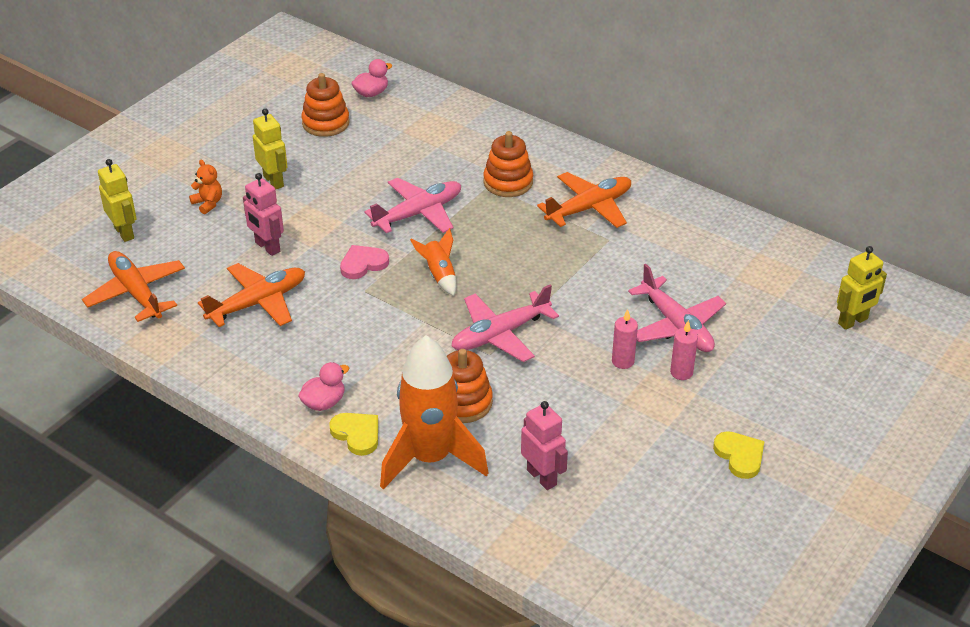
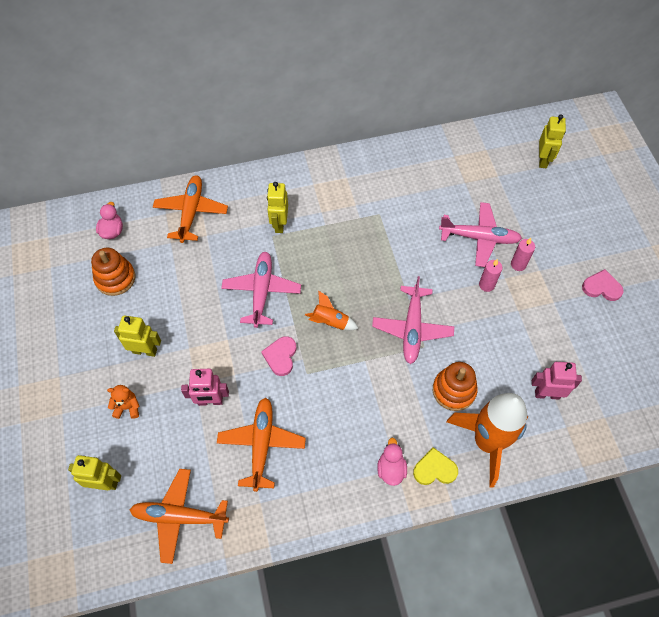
camera: 50 degrees left, 20 degrees up
orange stacking toy [483,131,533,197] -> yellow robot [267,182,288,233]
orange plane [537,172,631,228] -> orange plane moved to [153,175,228,243]
yellow heart [713,431,764,479] -> pink heart [582,269,624,301]

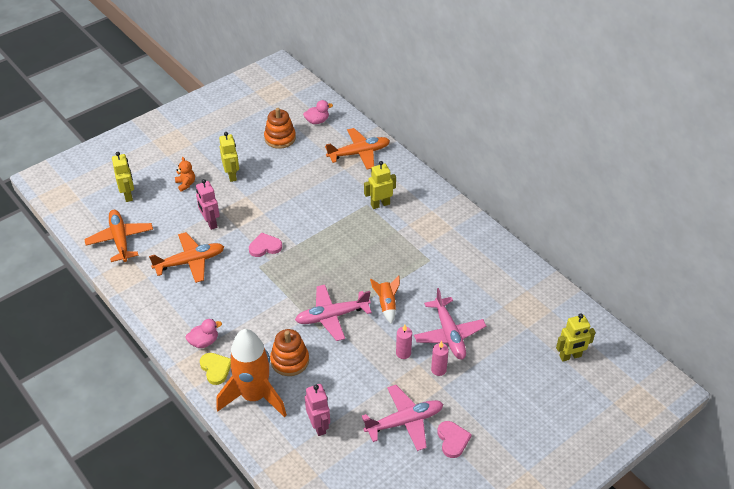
camera: 65 degrees right, 15 degrees down
pink plane [221,252,301,328] -> pink plane moved to [362,385,443,451]
orange rocket [305,291,359,330] -> orange rocket moved to [370,276,400,324]

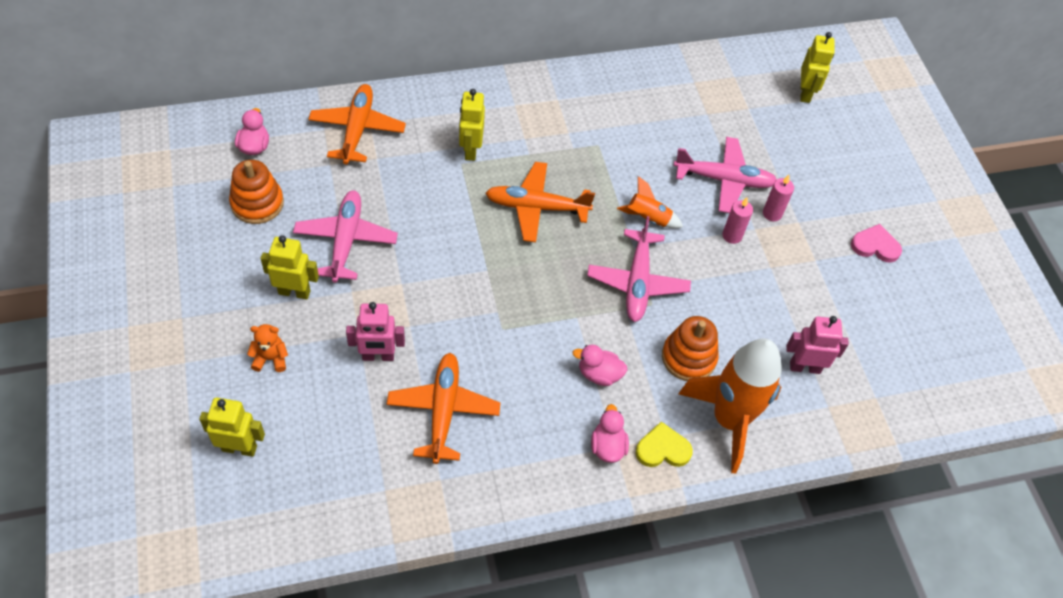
camera: 70 degrees left, 10 degrees up
orange plane [84,210,153,262] -> orange plane moved to [485,162,595,242]
pink heart [249,233,282,257] -> none
pink plane [362,385,443,451] -> pink plane moved to [293,190,398,283]
none -> pink duck [573,345,627,386]

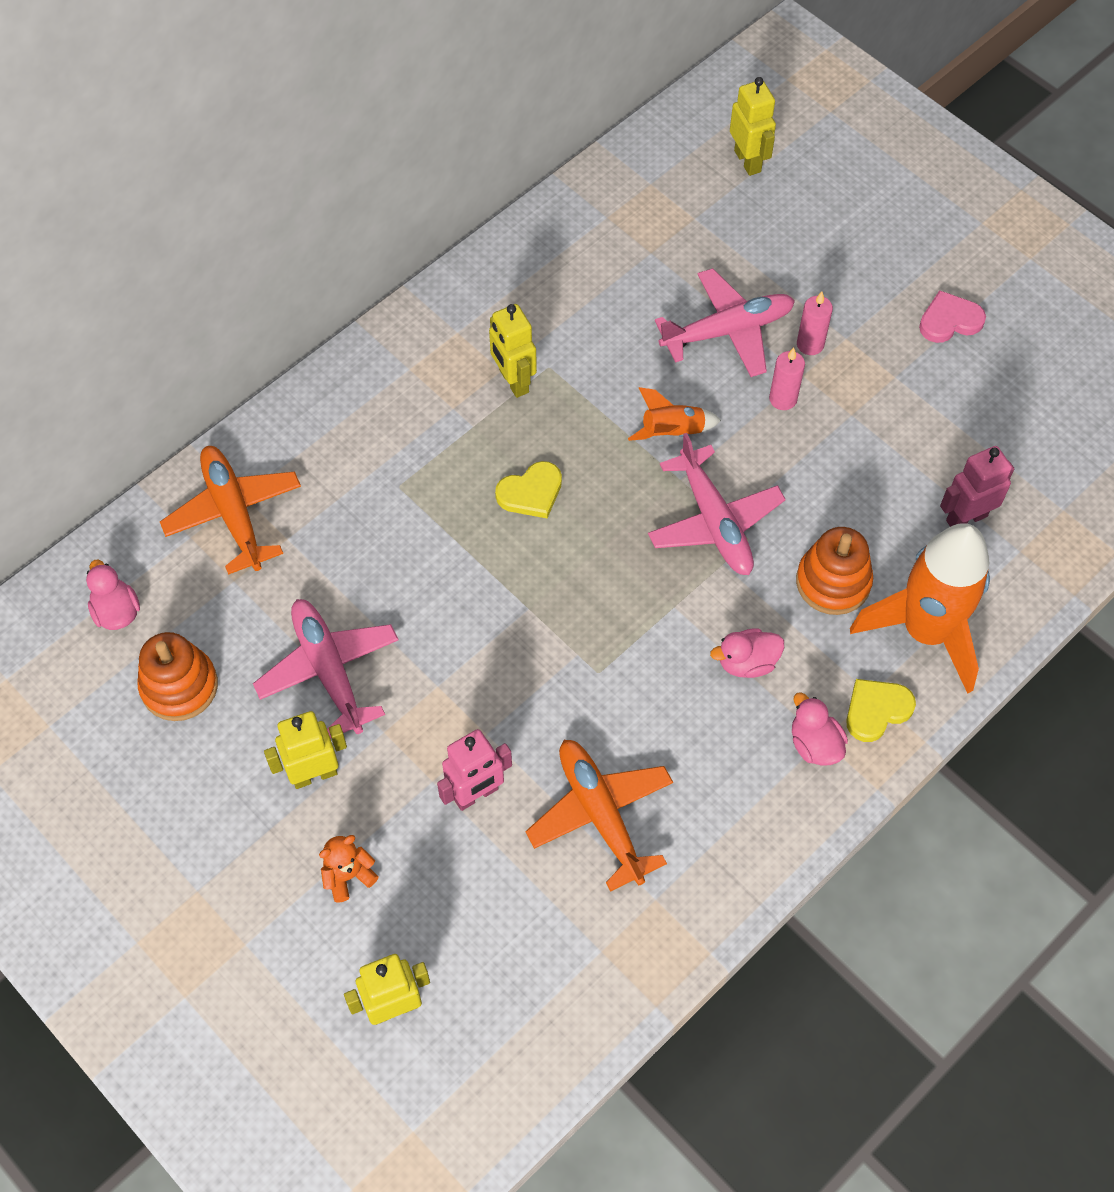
camera: 25 degrees left, 5 degrees up
yellow robot [459,89,485,161] -> yellow robot moved to [489,304,537,398]
orange plane [485,162,595,242] -> yellow heart [495,461,562,518]

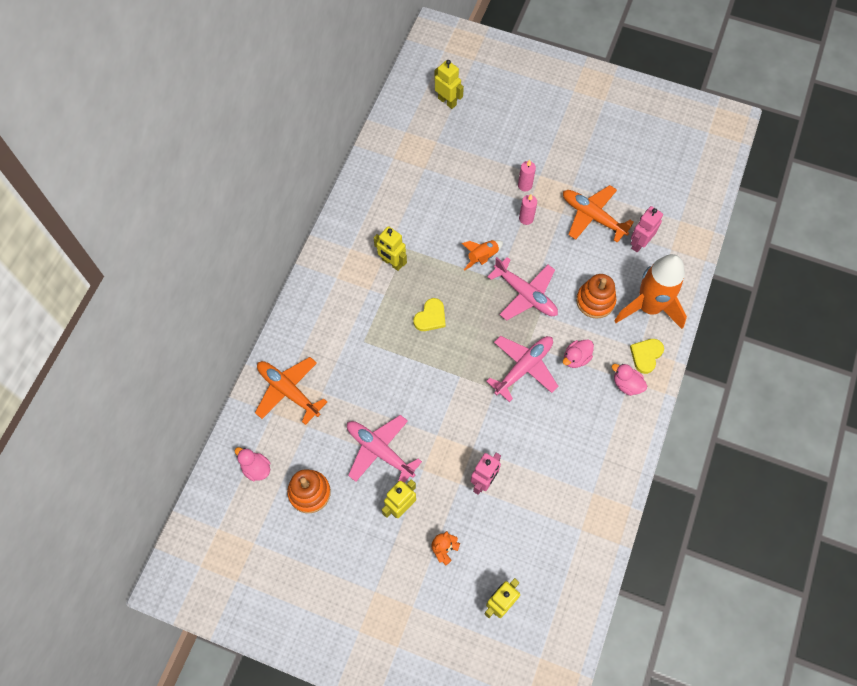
camera: 25 degrees left, 5 degrees up
orange plane [526,740,673,892] -> orange plane moved to [563,185,634,243]
pink plane [655,268,795,377] -> pink plane moved to [486,336,558,402]
pink heart [919,290,986,343] -> none

